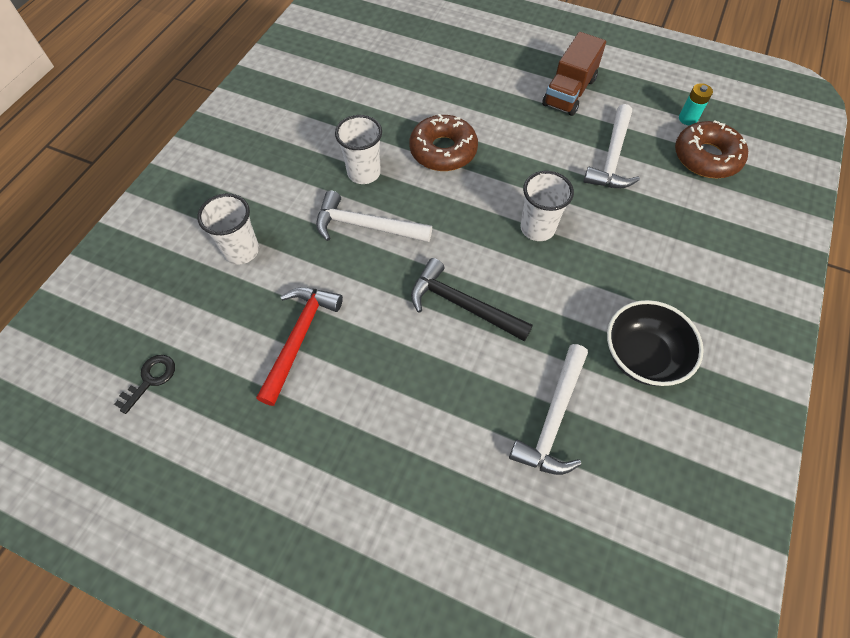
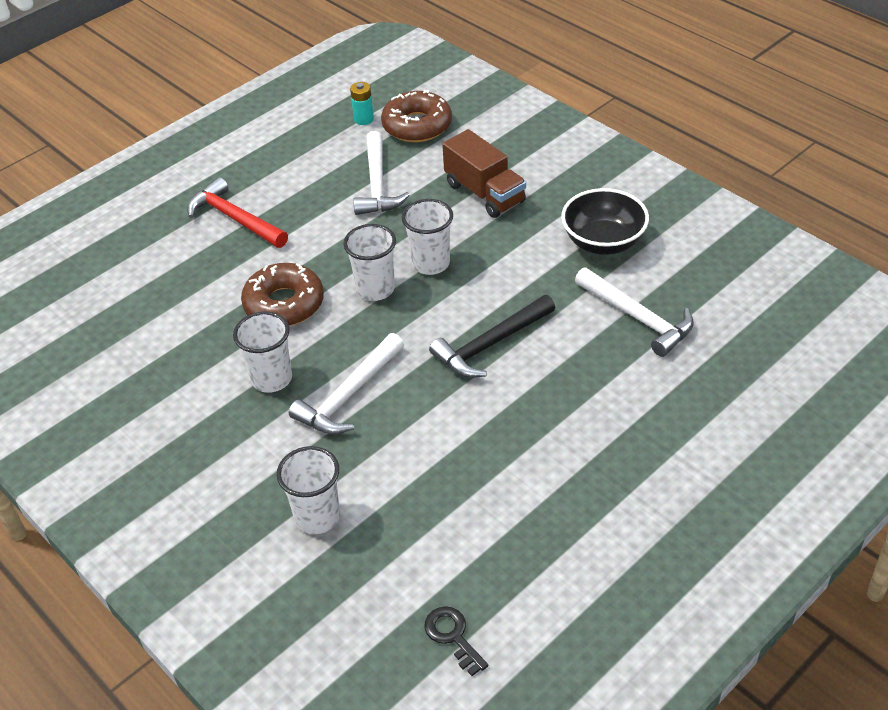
camera: 65 degrees left, 15 degrees down
red hammer [256,287,343,406] -> red hammer moved to [187,177,288,248]
brown truck [542,32,606,116] -> brown truck moved to [442,129,526,218]
white hammer [583,104,640,188] -> white hammer turned 45 degrees clockwise [353,131,410,215]
none -> white cup [343,224,396,301]

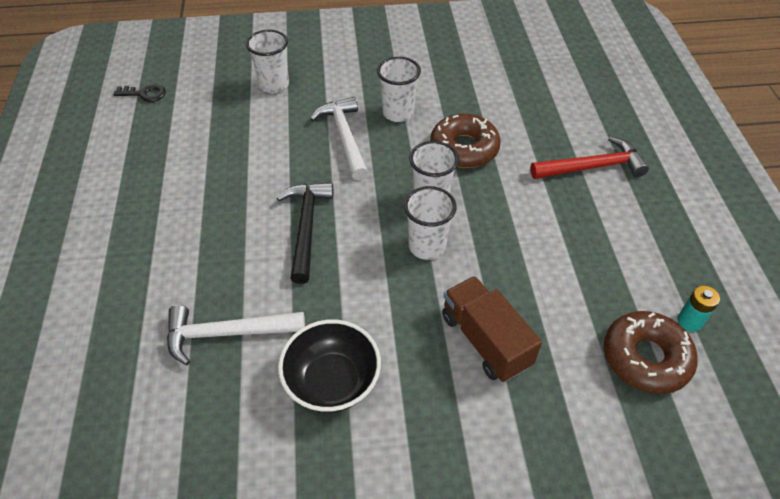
camera: 125 degrees right, 5 degrees up
white hammer [353,131,410,215] -> none
brown truck [442,129,526,218] -> brown truck turned 60 degrees clockwise [442,276,542,382]

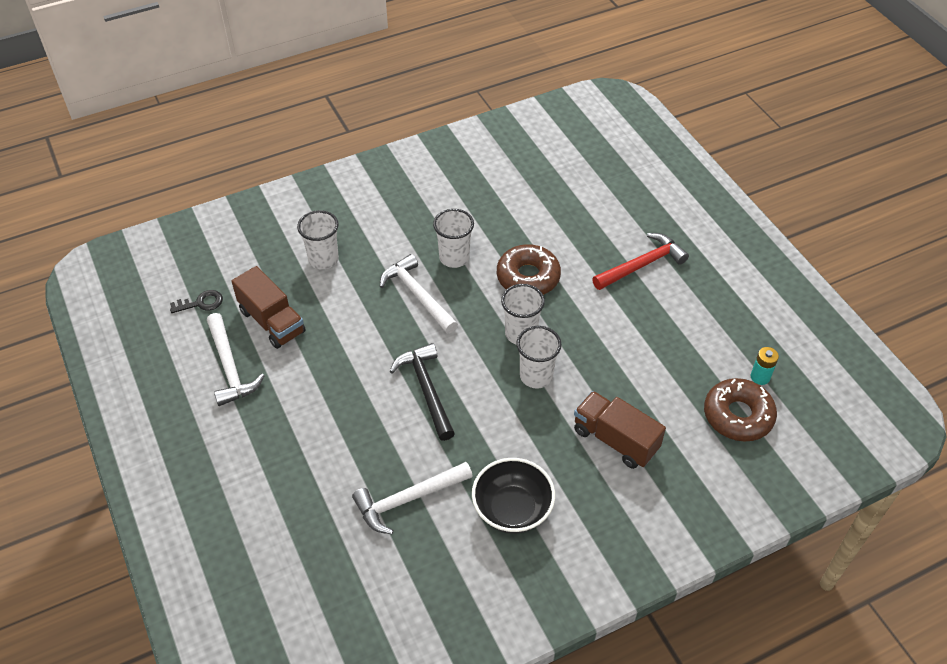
camera: 20 degrees left, 0 degrees up
none -> white hammer [207,313,265,406]
none -> brown truck [231,266,306,349]

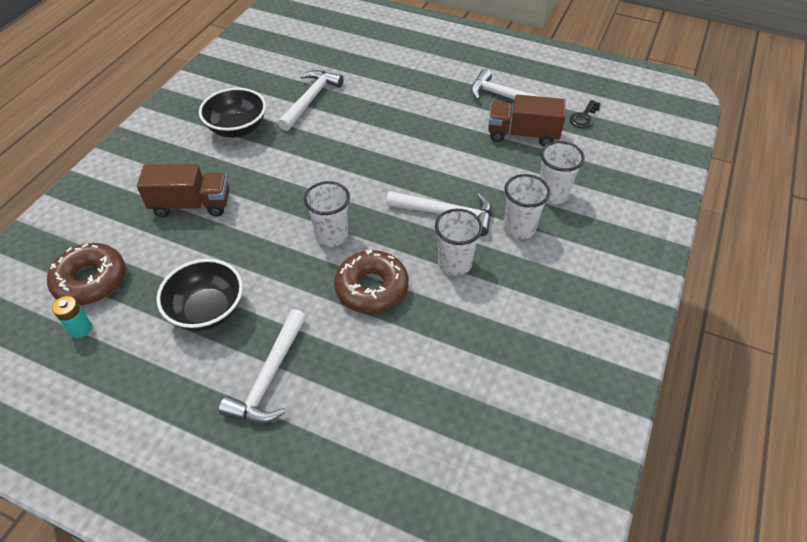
camera: 140 degrees right, 0 degrees up
black hammer [390,343,455,441] -> none
white cup [516,326,562,389] -> white cup moved to [503,174,550,239]
red hammer [592,233,689,290] -> white hammer [219,309,306,423]
none -> black bowl [156,259,243,331]

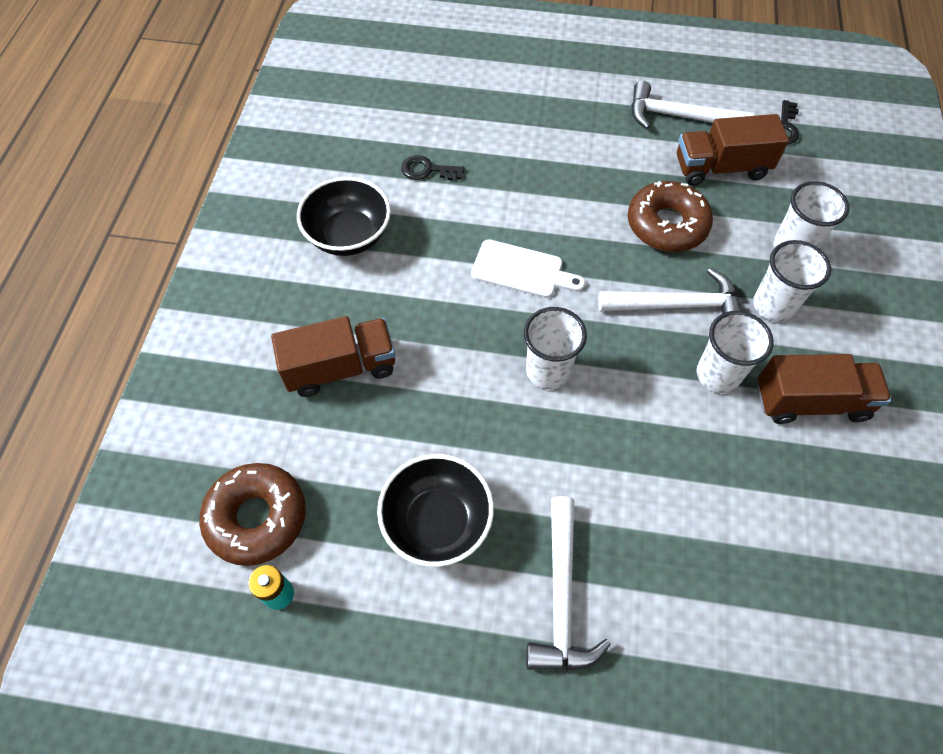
camera: 15 degrees left, 10 degrees up
white hammer [278,70,344,131] -> black key [401,155,465,180]
brown donut [334,250,409,314] -> brown donut moved to [628,181,713,252]
none -> white cutting board [471,239,585,298]
none -> brown truck [757,354,891,424]

